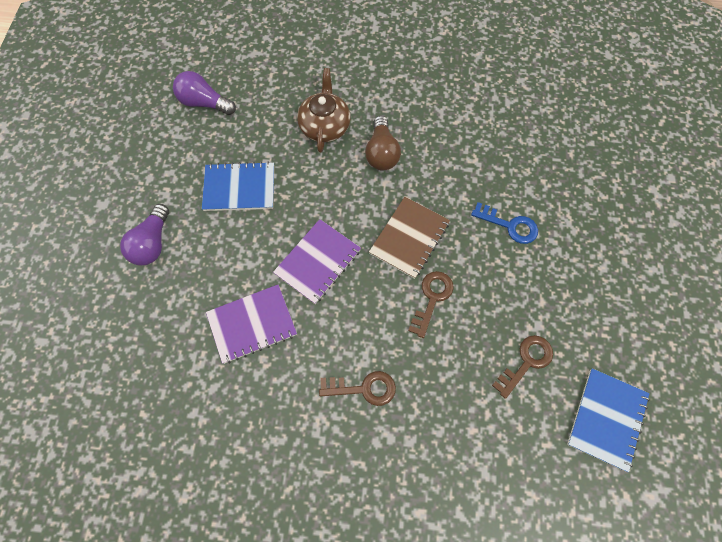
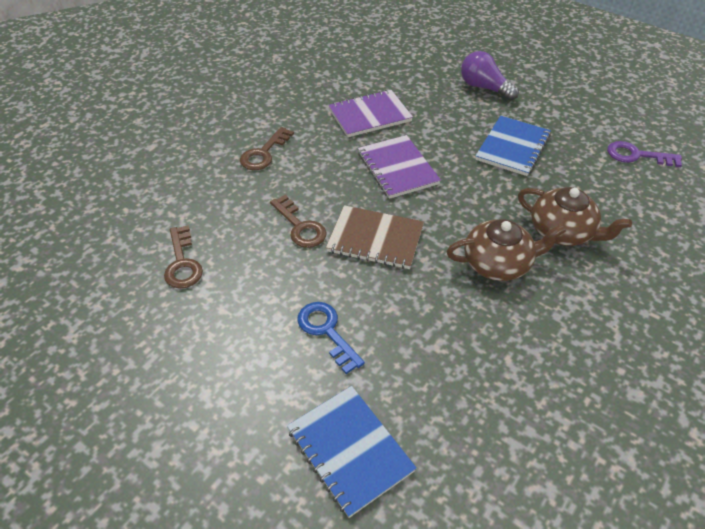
camera: 120 degrees right, 20 degrees down
purple light bulb [173,71,236,115] -> purple key [607,141,682,167]
purple notebook [206,285,297,364] -> purple notebook turned 60 degrees clockwise [328,89,413,137]
brown light bulb [365,116,401,171] -> brown teapot [446,219,566,281]
brown notebook [369,197,450,279] -> brown notebook turned 45 degrees counterclockwise [326,205,424,269]
blue key [471,202,538,244] -> blue key turned 90 degrees clockwise [297,302,365,374]
blue notebook [567,368,650,472] -> blue notebook moved to [287,386,417,518]

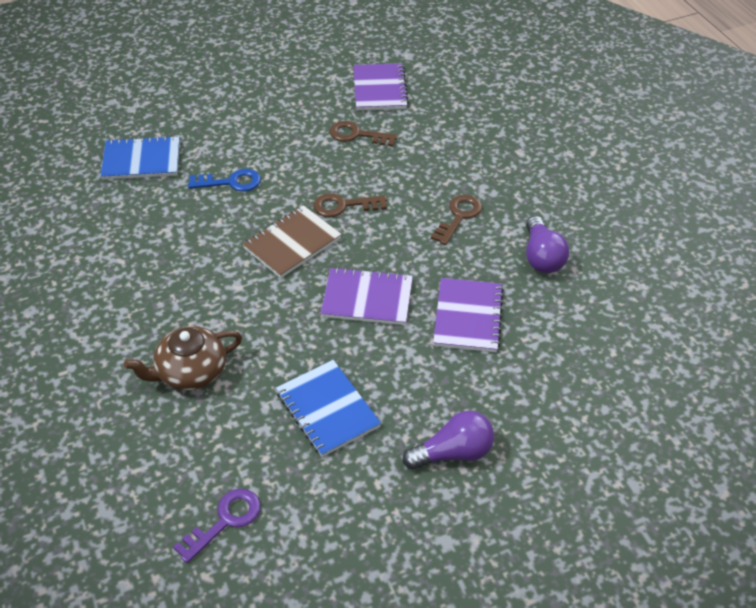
camera: 120 degrees right, 0 degrees up
brown key [240,127,294,170] -> brown key turned 60 degrees clockwise [431,195,482,245]
brown teapot [446,219,566,281] -> none
none -> purple notebook [353,63,409,110]
none -> purple light bulb [526,216,569,273]

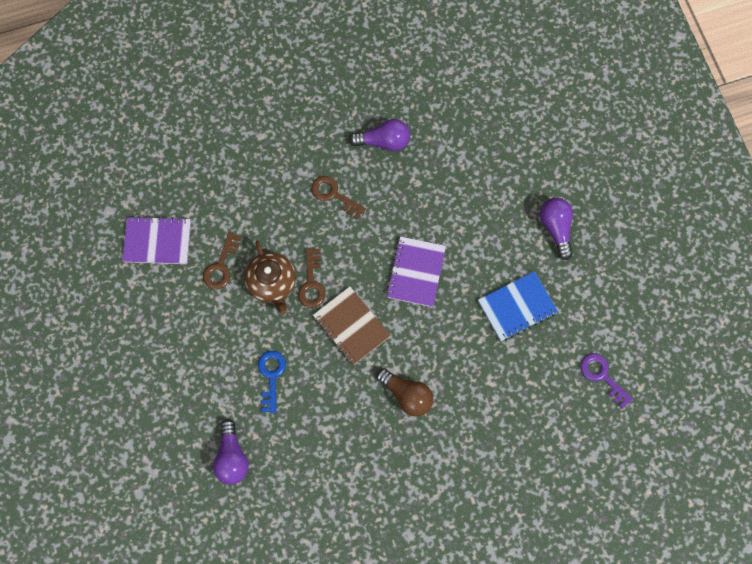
camera: 85 degrees left, 25 degrees up
blue notebook [100,136,180,180] -> purple light bulb [213,419,249,485]
brown teapot [124,326,242,390] -> brown teapot moved to [244,241,296,315]
purple notebook [433,278,504,352] -> none
none -> brown light bulb [376,368,433,416]

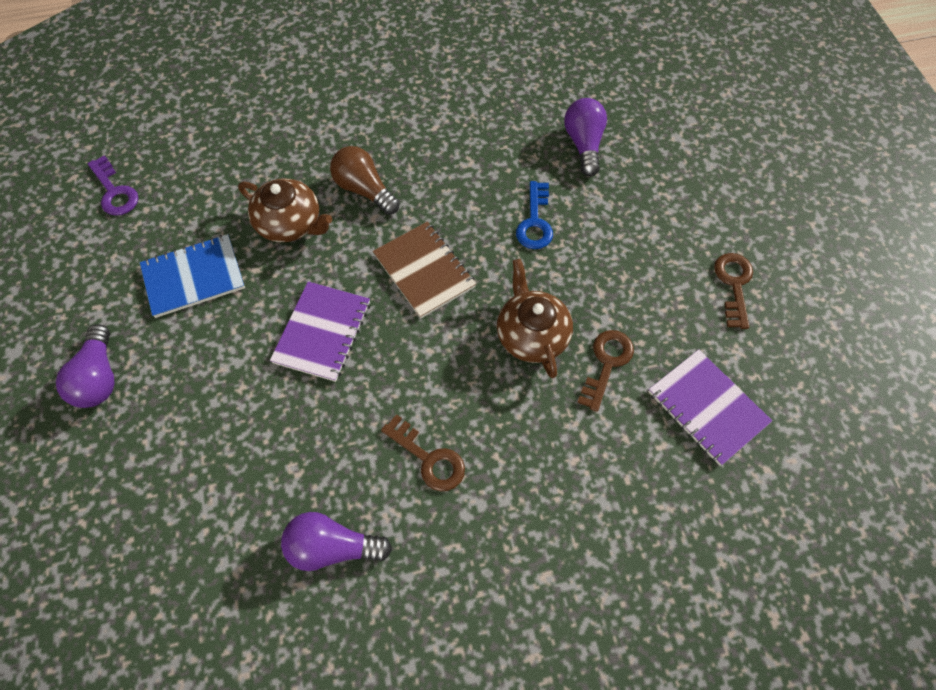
camera: 175 degrees left, 10 degrees down
purple notebook [122,216,191,264] -> purple notebook turned 45 degrees clockwise [648,349,772,466]
brown key [298,248,326,308] -> brown key moved to [714,253,753,329]
none -> brown teapot [238,178,332,242]

